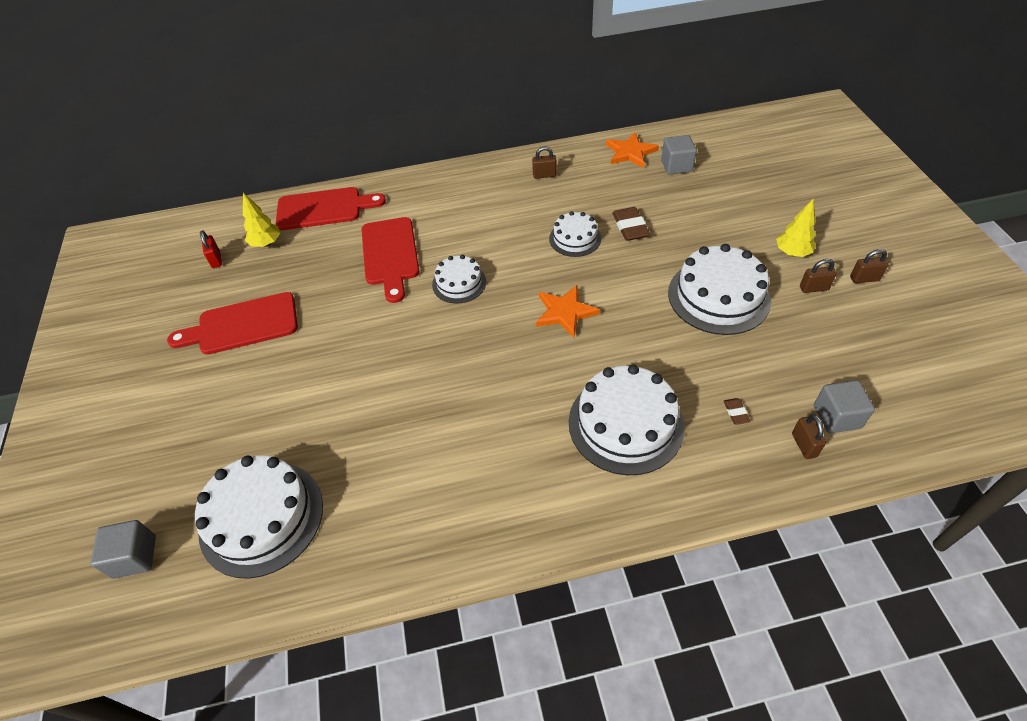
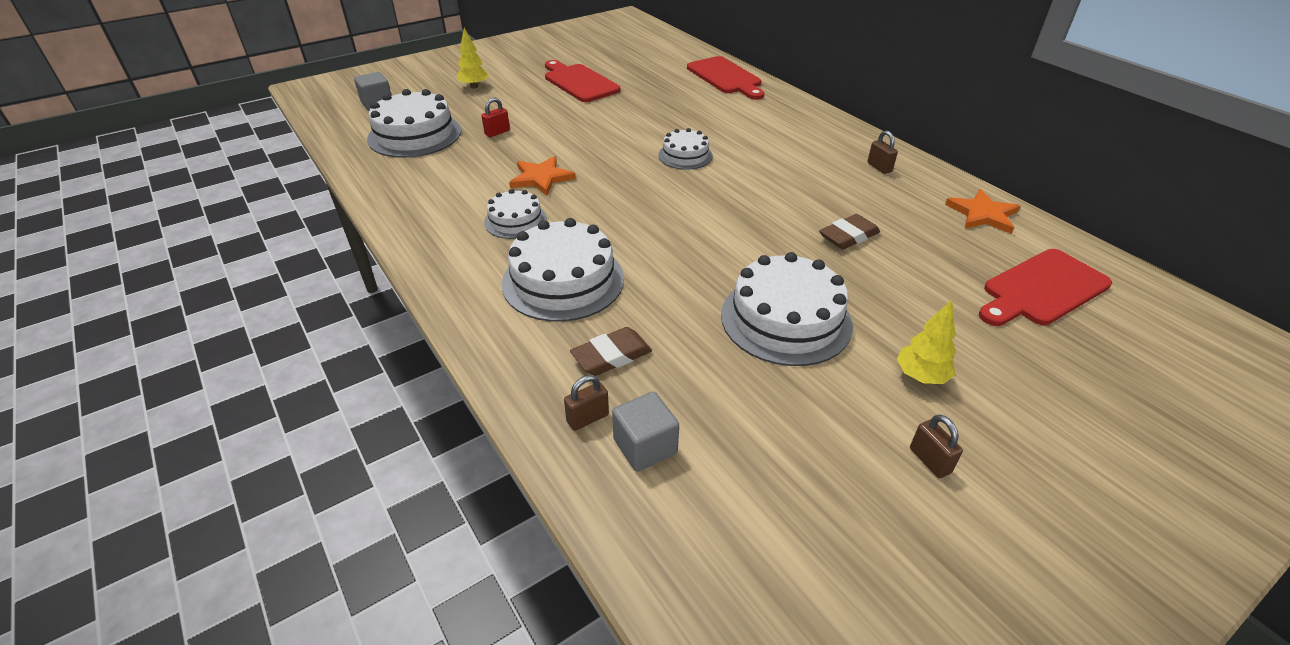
camera: 65 degrees right, 10 degrees down
red padlock [200,230,222,268] -> red padlock moved to [481,98,510,137]
yellow tree [243,193,280,247] -> yellow tree moved to [457,28,489,88]
red cutting board [361,217,419,303] -> red cutting board moved to [979,249,1112,326]
orange star [536,285,600,338] -> orange star moved to [509,156,576,196]
white cake [549,211,601,257] -> white cake moved to [484,189,547,239]
grey cube [661,135,697,175] -> none
brown eraser [724,398,751,425] -> brown eraser [570,327,652,376], size x1.94
brown padlock [800,259,837,293] -> none

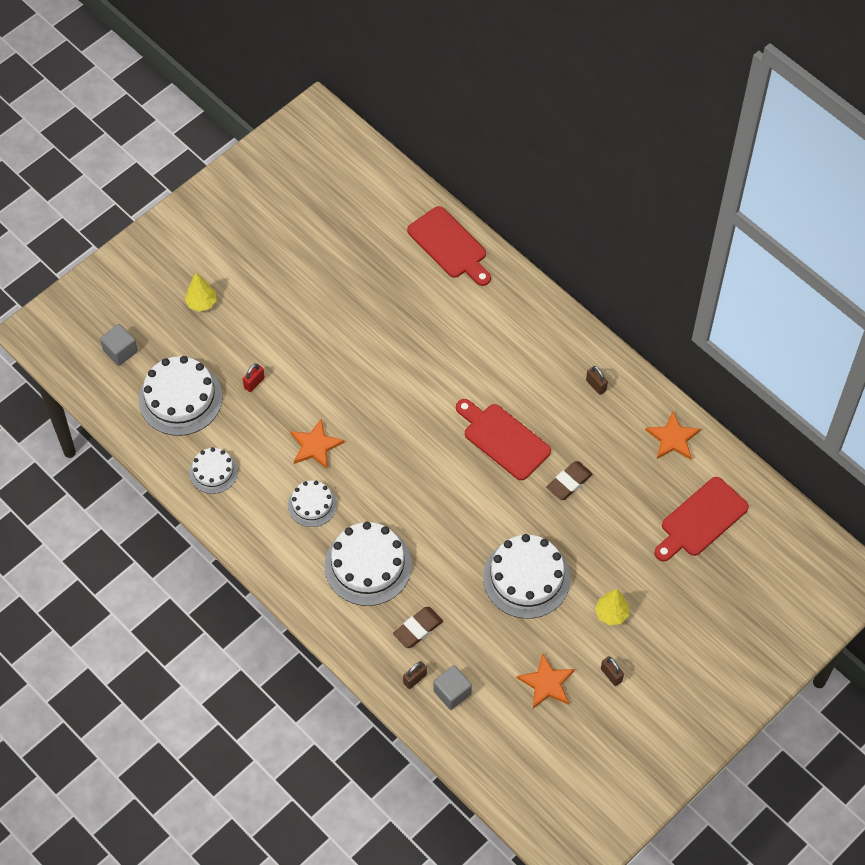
camera: 10 degrees left, 20 degrees up
red cutting board [545,60,620,102] -> red cutting board moved to [456,399,551,480]
white cake [658,128,713,170] -> white cake moved to [189,447,238,494]
none -> orange star [517,653,575,709]

